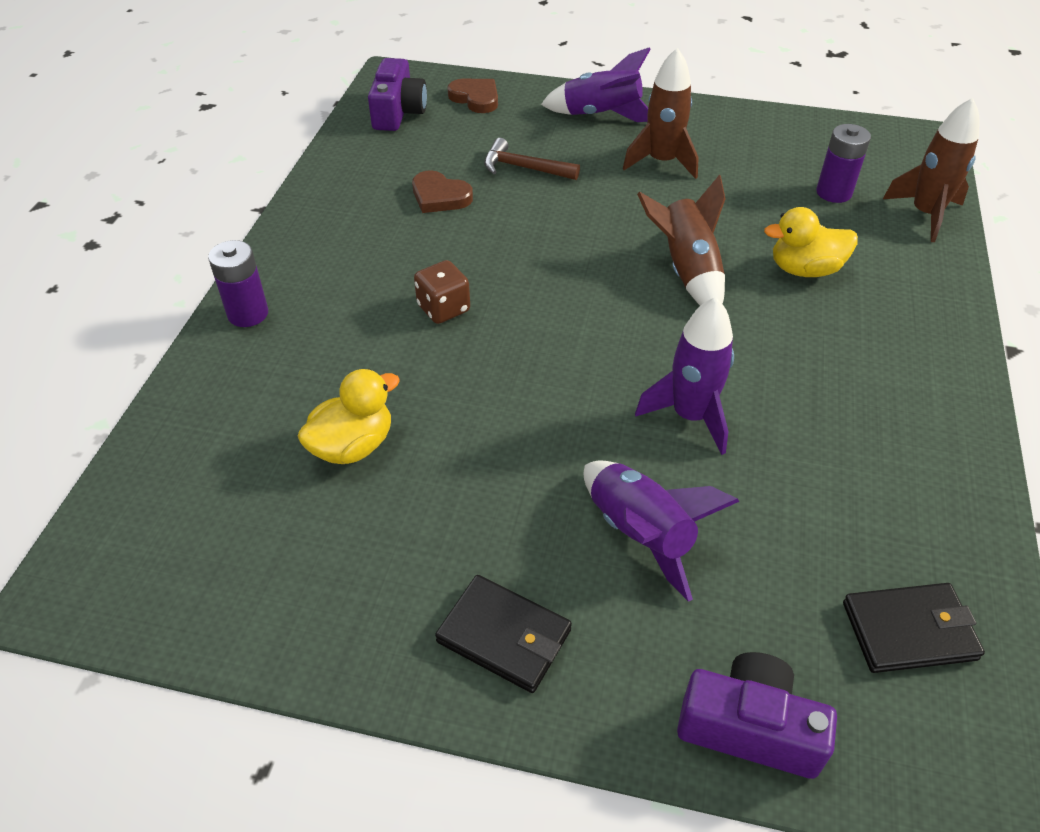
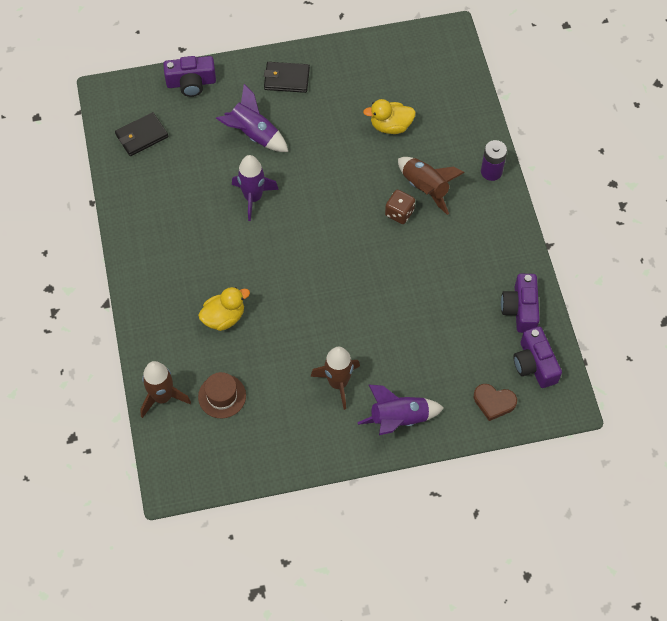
camera: 155 degrees right, 15 degrees up
yellow duck [298,369,400,464] -> yellow duck turned 60 degrees clockwise [363,99,416,134]
brown heart [412,170,473,213] -> none
brown hammer [484,138,580,180] -> none
brown rocket [637,174,726,306] -> brown rocket moved to [398,157,465,215]
purple battery [816,124,871,203] -> brown hat [198,372,246,418]
none -> purple camera [501,274,540,333]

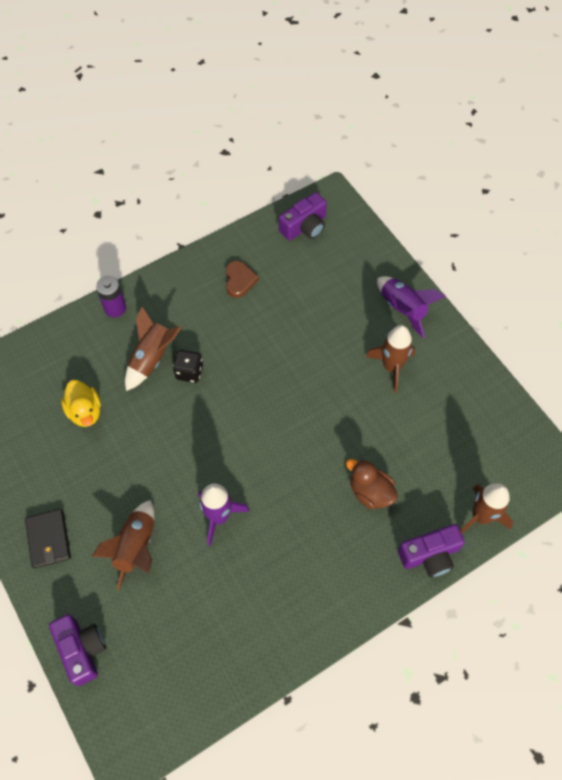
camera: 110 degrees left, 0 degrees up
black wallet [115,112,168,156] -> none
yellow duck [198,287,250,331] -> brown duck [346,459,398,509]
brown hat [198,372,246,418] -> none
purple rocket [216,84,288,152] -> brown rocket [92,500,154,590]
brown dice [385,190,415,224] -> black dice [173,350,203,383]
brown heart [474,384,517,421] -> brown heart moved to [226,261,259,298]
purple camera [501,274,540,333] -> purple camera moved to [398,524,465,578]

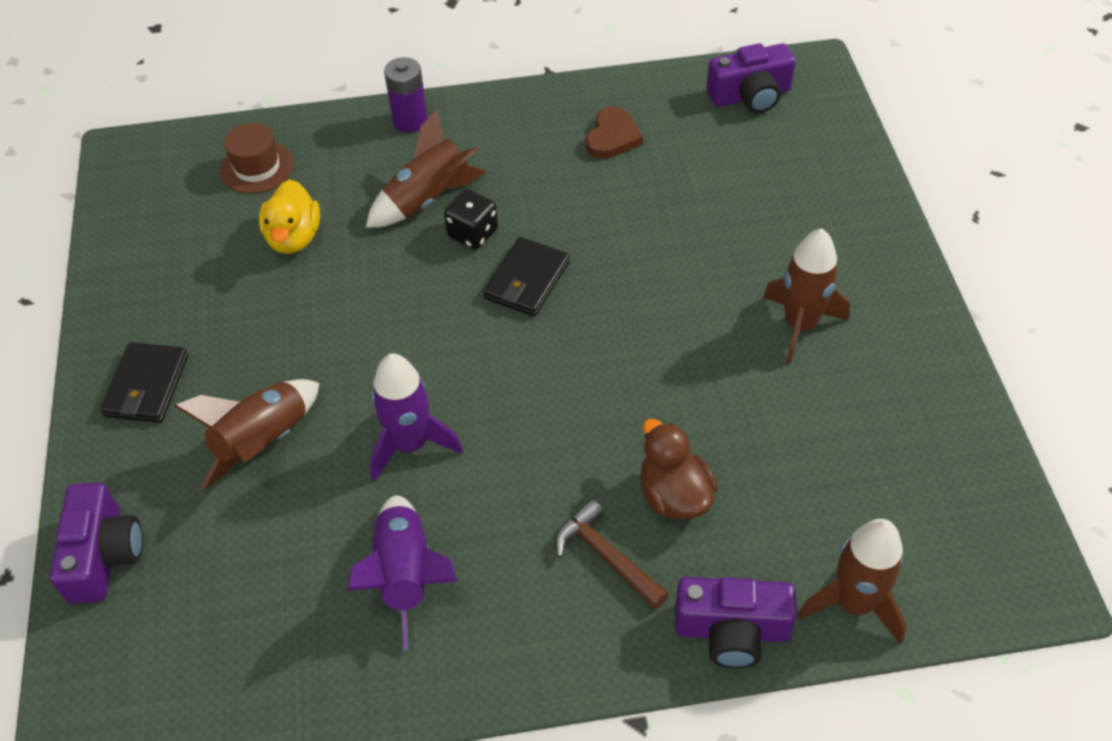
camera: 25 degrees right, 10 degrees down
purple rocket [377,276,446,338] -> purple rocket moved to [347,495,458,650]
none -> brown hat [220,123,294,193]
none -> black wallet [483,237,570,316]
none -> brown hammer [555,499,669,609]

